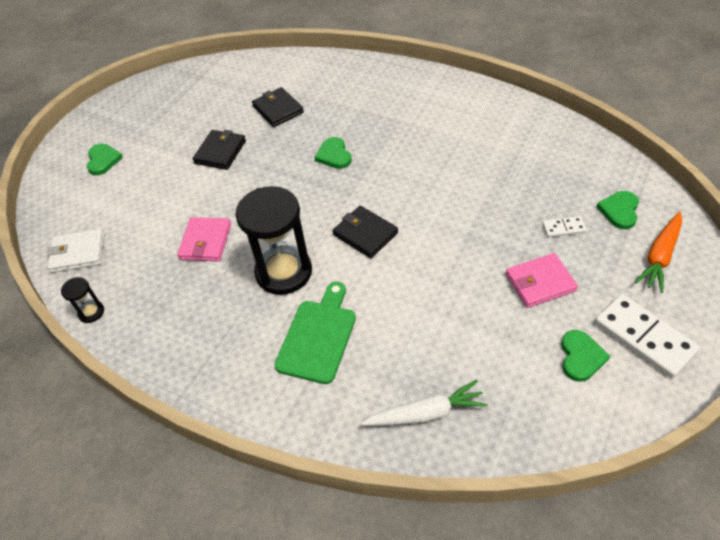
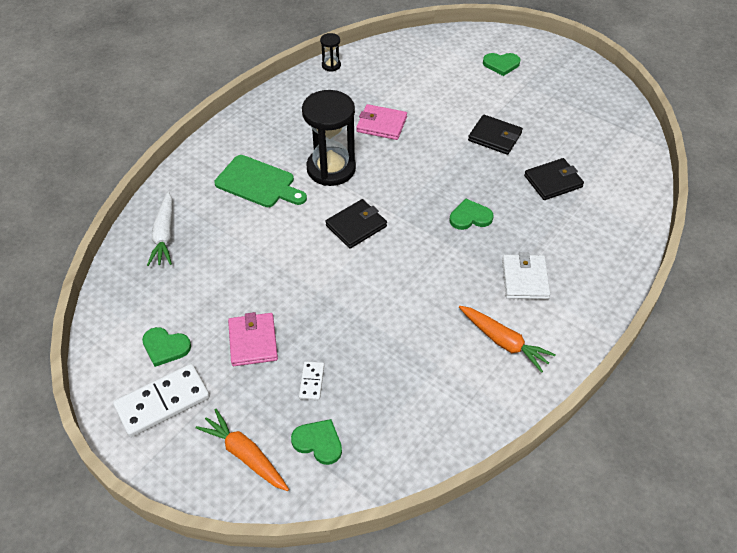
camera: 95 degrees right, 0 degrees up
white wallet [47,229,104,273] -> white wallet moved to [502,252,550,299]
none -> orange carrot [459,306,556,373]

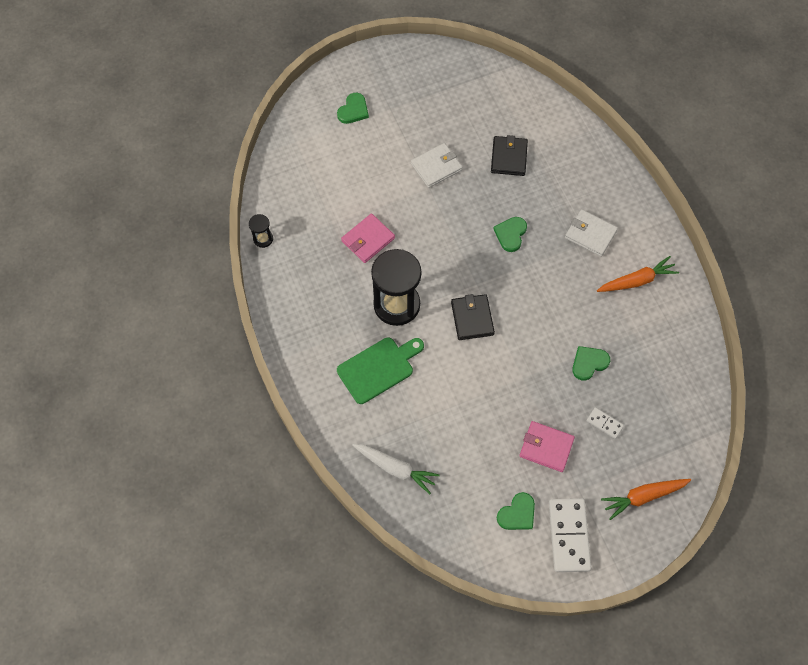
camera: 60 degrees left, 15 degrees up
green heart [291,419,342,465] -> green heart moved to [572,346,610,381]
black wallet [468,115,523,155] -> white wallet [411,143,463,188]

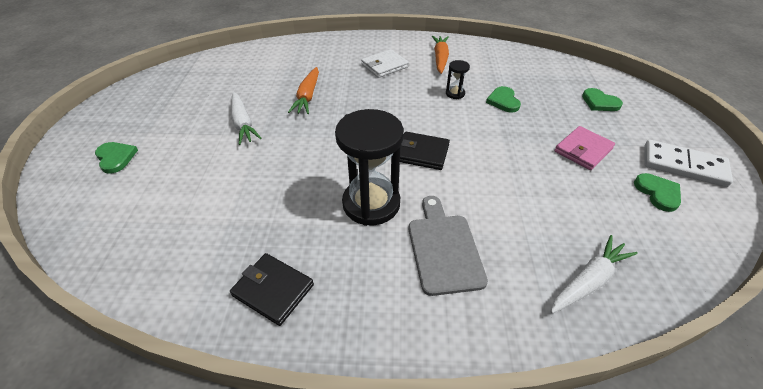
camera: 65 degrees left, 20 degrees down
black hourglass [249,214,273,248] -> black hourglass moved to [446,60,470,99]
green cutting board [337,337,424,404] -> grey cutting board [409,196,488,296]
pink wallet [341,214,395,263] -> none
white wallet [411,143,463,188] -> white carrot [231,92,262,145]
black wallet [491,135,528,176] -> black wallet moved to [230,253,314,326]
green heart [493,217,527,252] -> green heart moved to [582,88,623,111]
white domino [586,407,624,439] -> none
orange carrot [601,479,691,520] -> orange carrot moved to [288,67,319,114]

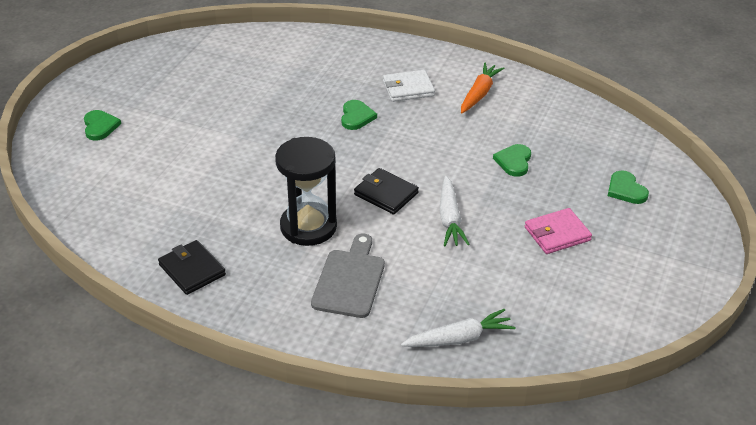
camera: 20 degrees right, 5 degrees down
white carrot [231,92,262,145] -> white carrot moved to [439,176,470,246]
orange carrot [288,67,319,114] -> none
black hourglass [446,60,470,99] -> none
green heart [634,173,681,212] -> green heart moved to [341,100,377,130]
white domino [644,140,733,187] -> none

